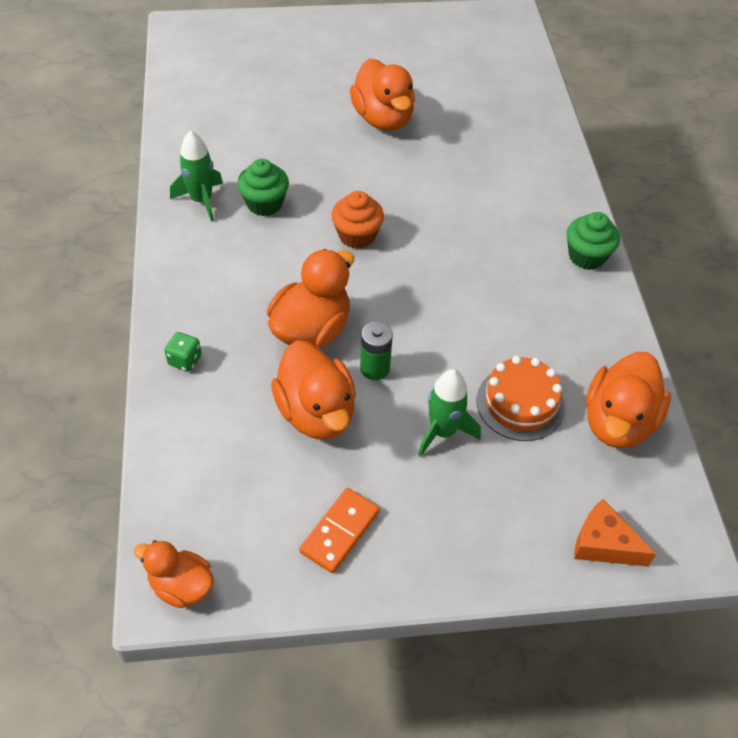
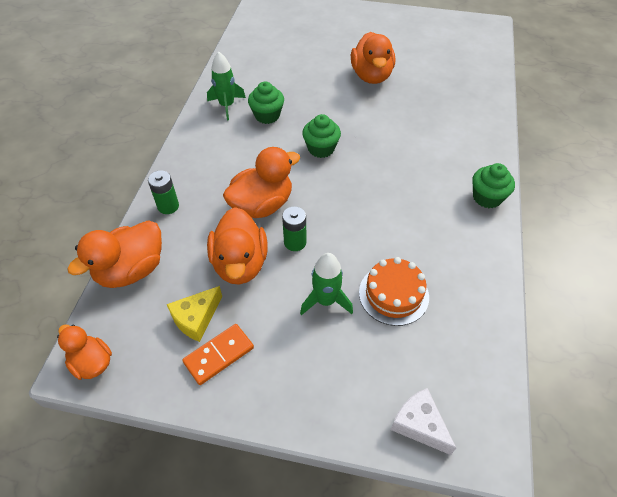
camera: 20 degrees right, 0 degrees up
green dice [164,332,202,372] -> green battery [148,170,179,214]
orange cupcake [331,191,384,249] -> green cupcake [302,114,341,158]
orange cheese [574,499,656,567] -> white cheese [391,388,456,455]
orange duck [586,352,671,448] -> orange duck moved to [68,220,162,288]
none -> yellow cheese [167,286,222,342]

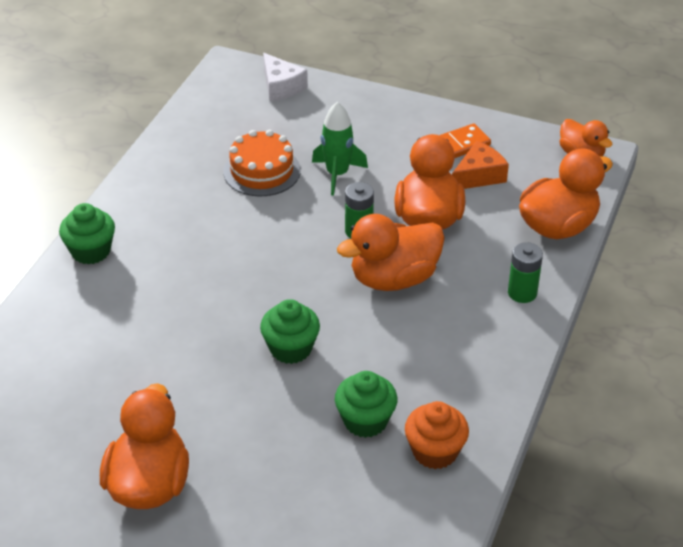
camera: 170 degrees left, 10 degrees down
yellow cheese [167,286,222,342] -> orange cheese [452,141,509,189]
green rocket [207,51,246,120] -> orange cupcake [405,401,469,469]

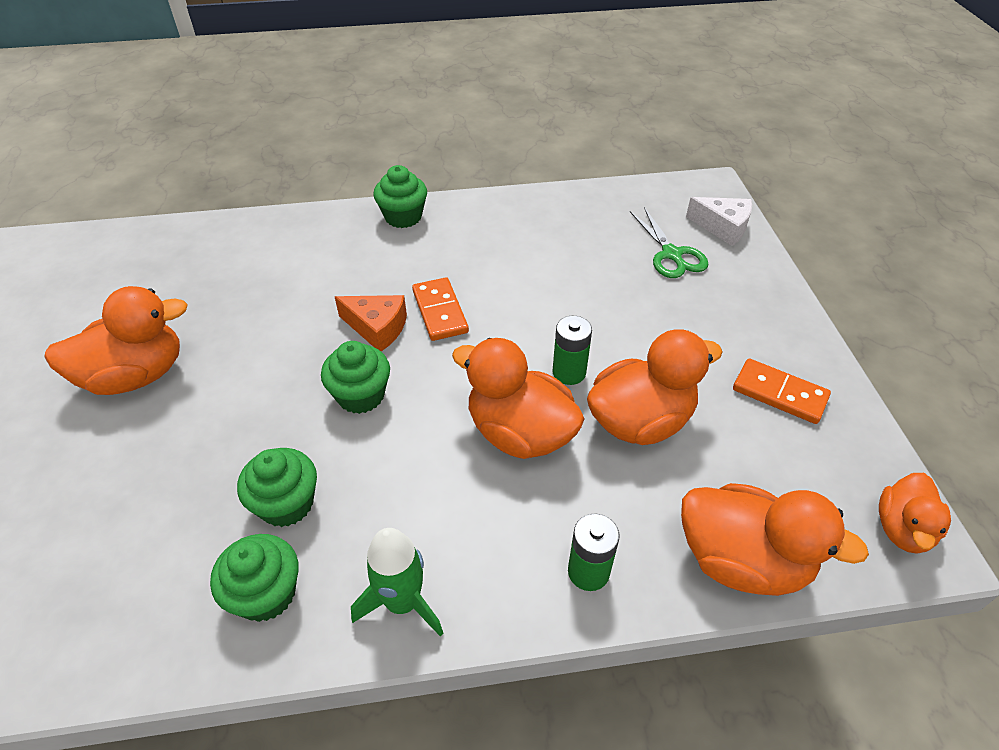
camera: 60 degrees right, 5 degrees up
orange cake [223,130,301,197] -> none
white cheese [263,53,308,101] -> white cheese turned 90 degrees counterclockwise [686,197,752,246]
green rocket [312,102,368,196] -> green rocket moved to [351,528,443,637]
orange cupcake [405,401,469,469] -> green cupcake [210,534,298,622]
orange cheese [452,141,509,189] -> orange cheese moved to [335,295,407,351]
none -> orange domino [412,277,469,341]
none -> green scissors [630,207,709,278]

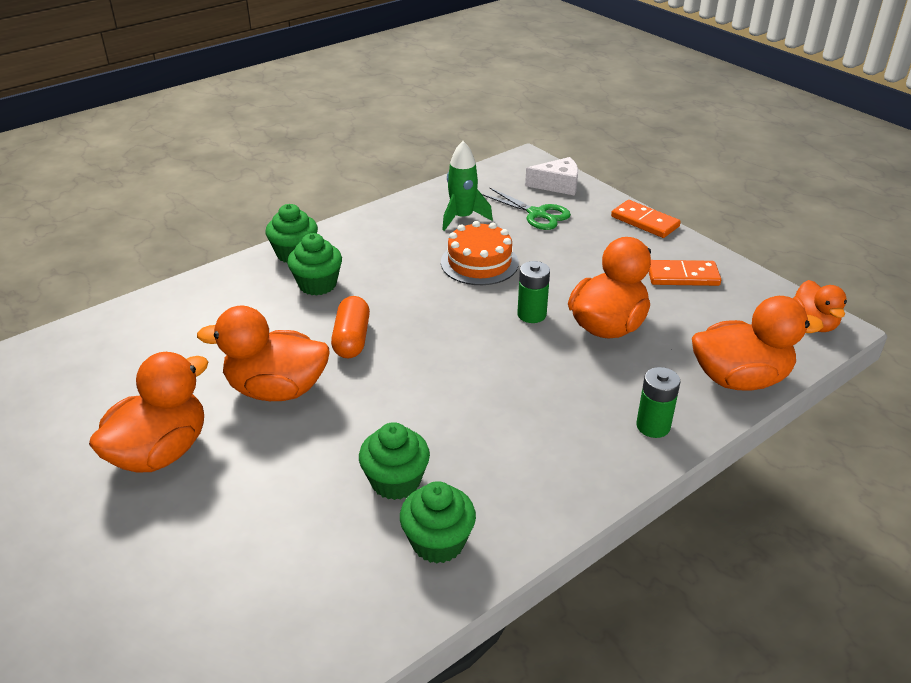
camera: 30 degrees left, 10 degrees down
green cupcake [321,341,390,414] -> green cupcake moved to [287,233,342,296]
orange cheese [335,295,407,351] -> orange capsule [331,296,370,358]
green rocket [351,528,443,637] -> green rocket moved to [442,141,493,231]
orange domino [412,277,469,341] -> orange domino moved to [611,200,681,238]
orange duck [452,338,585,459] -> orange duck moved to [197,306,330,401]
none -> orange cake [441,221,519,285]

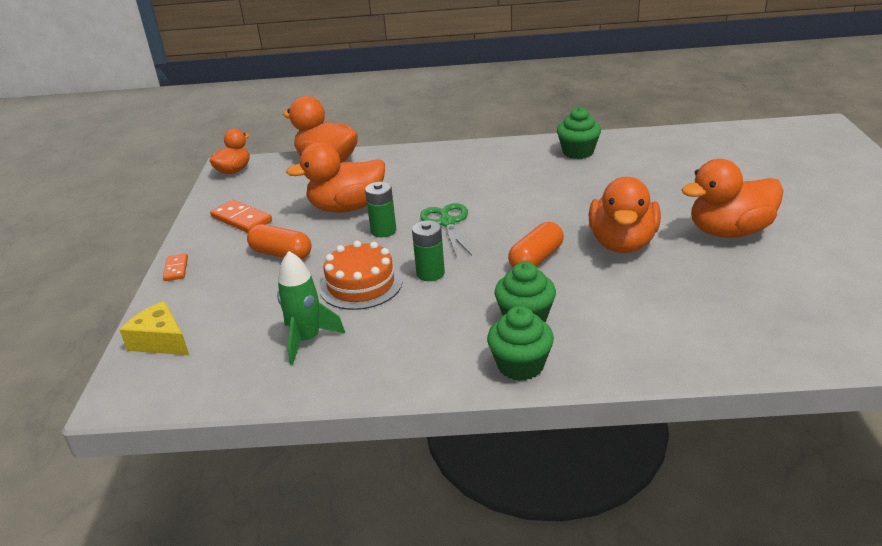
camera: 140 degrees left, 5 degrees down
orange duck [197,306,330,401] -> orange duck turned 60 degrees clockwise [589,177,661,253]
green cupcake [359,422,430,500] -> none
green scissors [482,188,571,230] -> green scissors moved to [420,203,472,256]
white cheese [525,157,578,196] -> yellow cheese [120,301,189,355]
orange domino [611,200,681,238] -> orange domino [163,253,188,281], size x0.61
green battery [636,367,680,438] -> green battery moved to [412,220,445,281]
none -> orange capsule [247,224,312,260]

